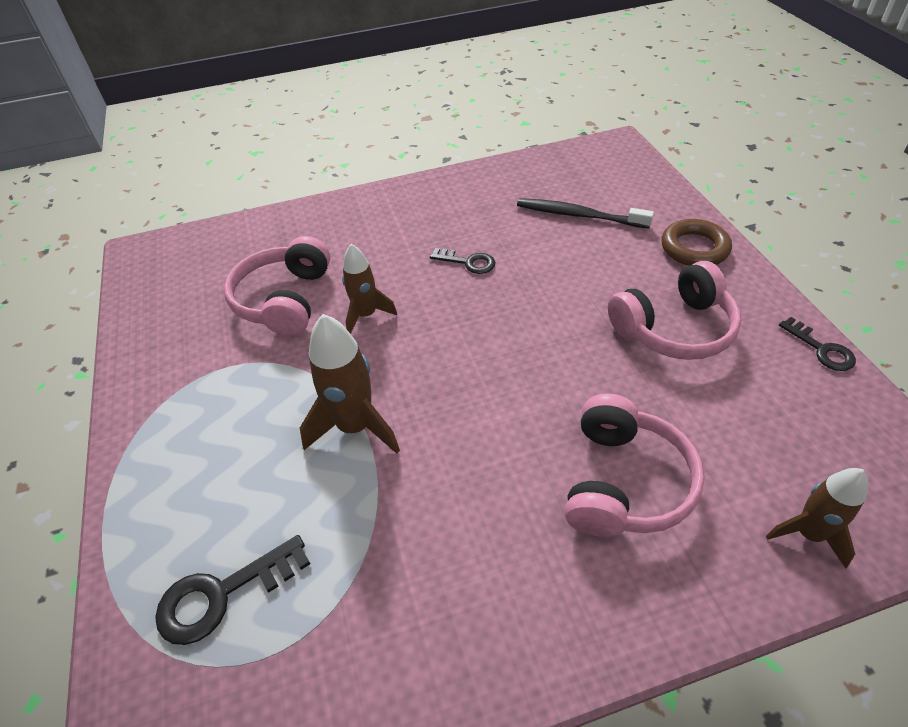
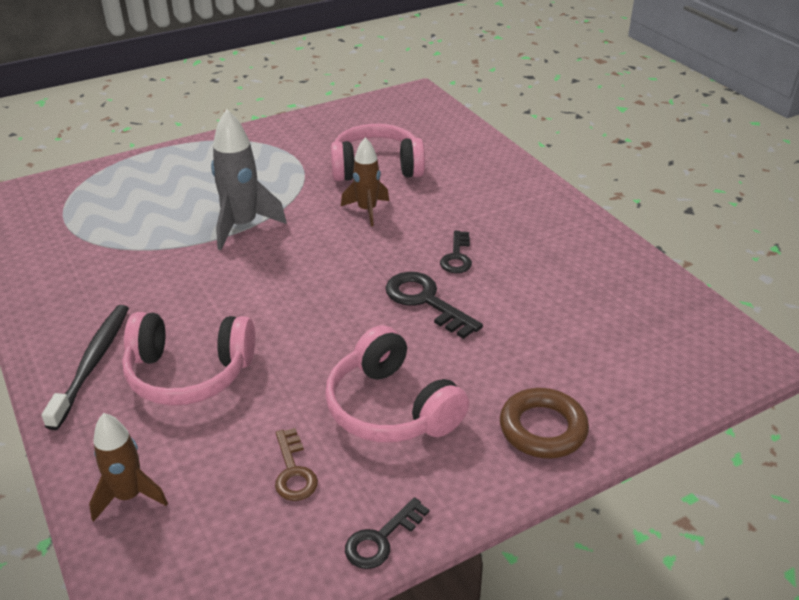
camera: 75 degrees right, 10 degrees down
black key [155,535,310,645] -> black key moved to [386,272,483,339]
brown rocket [300,314,400,454] -> grey rocket [211,109,287,250]
black toothbrush [517,198,654,229] -> black toothbrush moved to [41,305,129,430]
none -> brown key [275,428,318,501]

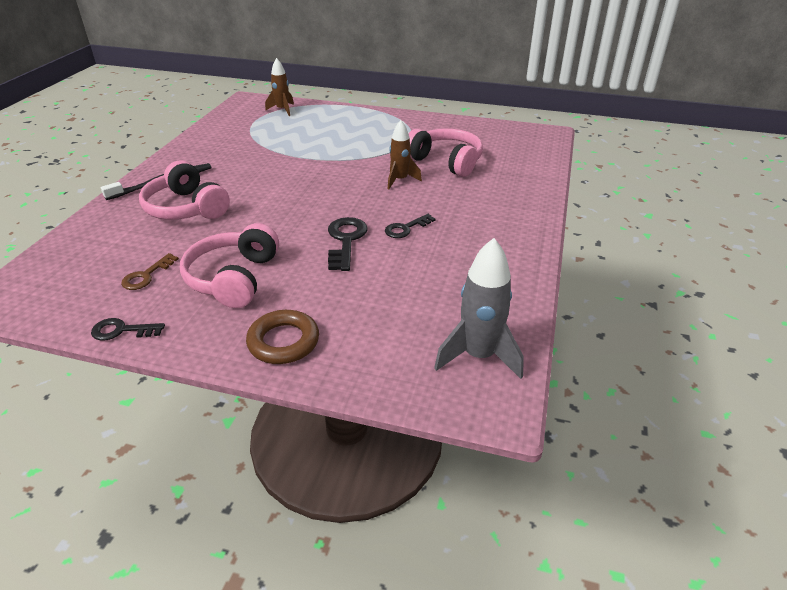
camera: 45 degrees right, 0 degrees up
brown rocket [89,413,168,522] -> brown rocket moved to [265,58,294,116]
grey rocket [211,109,287,250] -> grey rocket moved to [434,238,524,379]

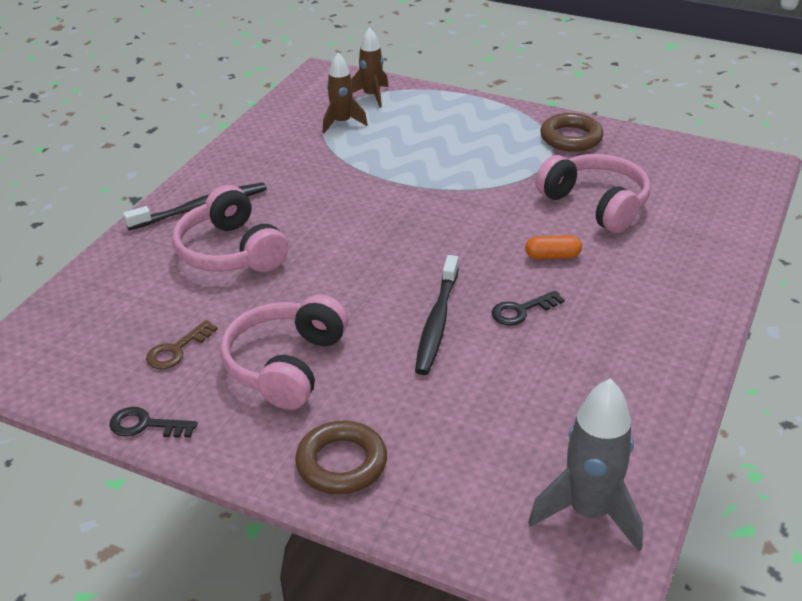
camera: 10 degrees right, 0 degrees up
black key [328,217,367,271] -> black toothbrush [415,255,459,375]
brown rocket [388,120,422,189] -> brown rocket moved to [323,53,368,133]
none -> orange capsule [525,235,582,259]
none -> brown ring [541,113,603,152]

